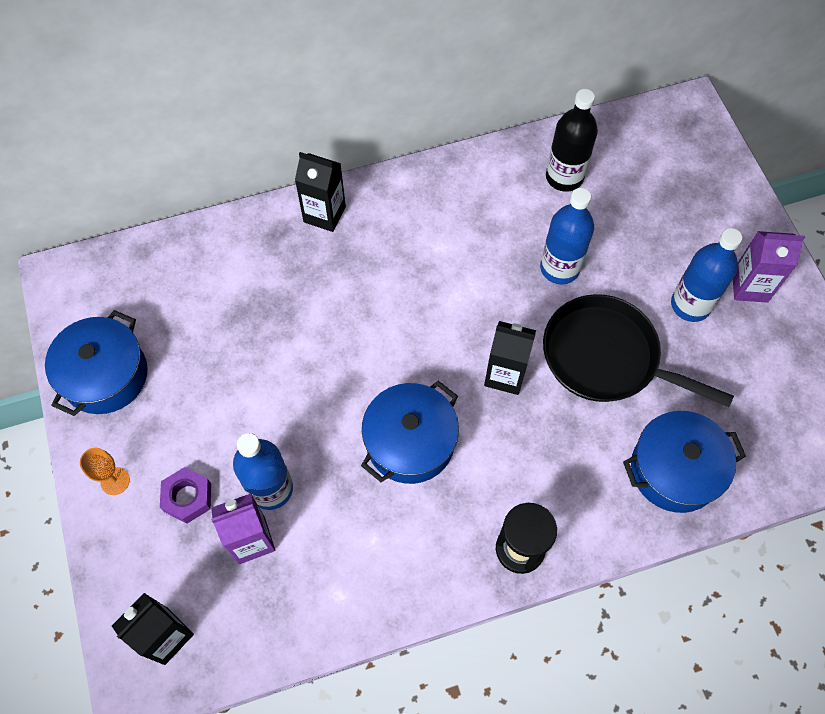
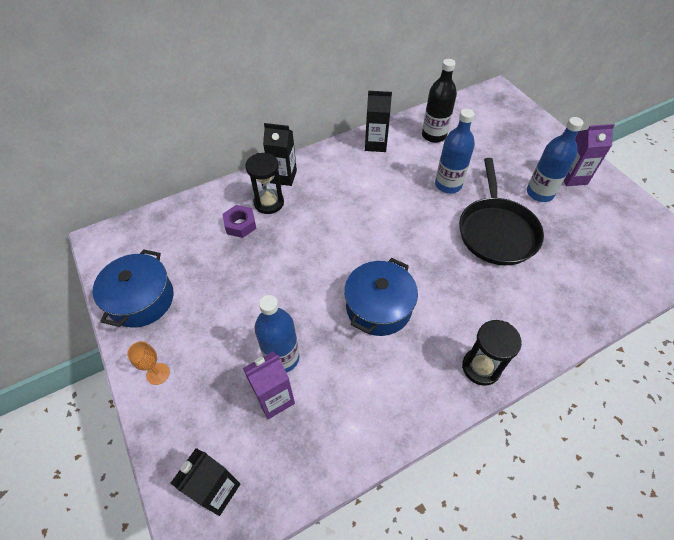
camera: 10 degrees left, 10 degrees down
purple nut [160,467,211,524] -> purple nut moved to [223,205,256,238]
black carton [484,321,536,395] -> black carton moved to [365,91,392,152]
black pan [543,294,734,407] -> black pan turned 105 degrees counterclockwise [459,158,544,265]
blue pot [623,411,746,513] -> none
none -> black hourglass [245,153,284,214]

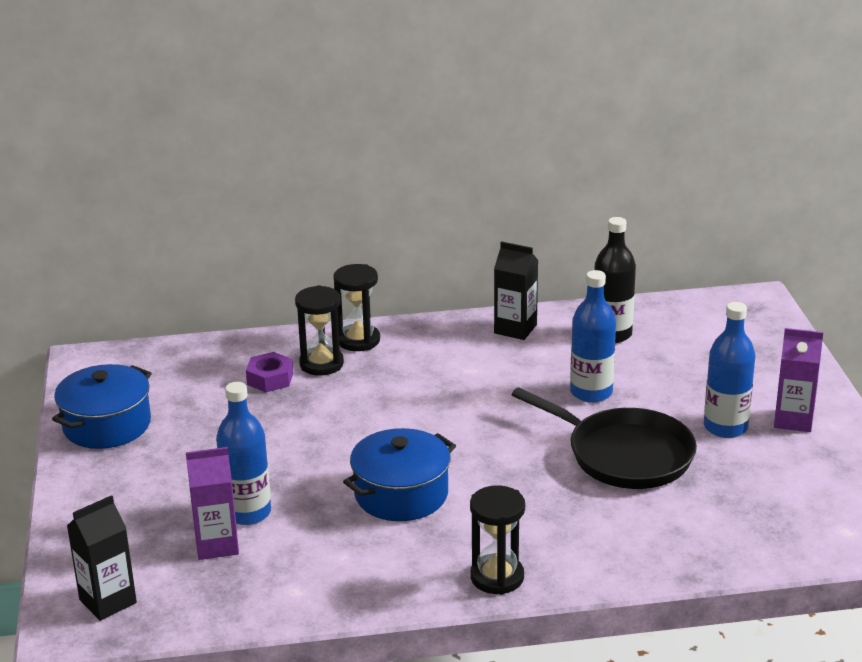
camera: 20 degrees right, 25 degrees down
orange goblet [127,341,170,385] -> none
black carton [263,123,297,186] -> black hourglass [333,264,380,351]
black pan [459,158,544,265] -> black pan turned 75 degrees counterclockwise [512,387,697,489]

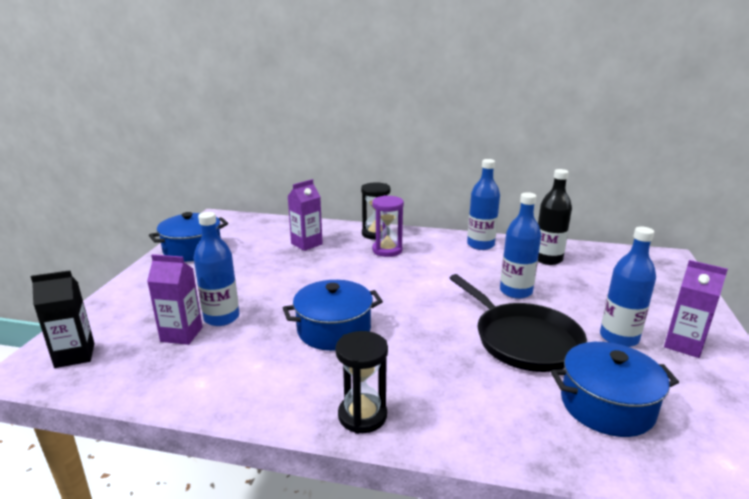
camera: 20 degrees right, 5 degrees down
purple nut [246,352,293,392] -> purple carton [287,179,323,251]
black hourglass [295,285,344,376] -> none
black carton [494,241,539,340] -> blue bottle [467,159,500,250]
none -> purple hourglass [372,195,404,257]
none -> blue pot [551,342,679,437]

